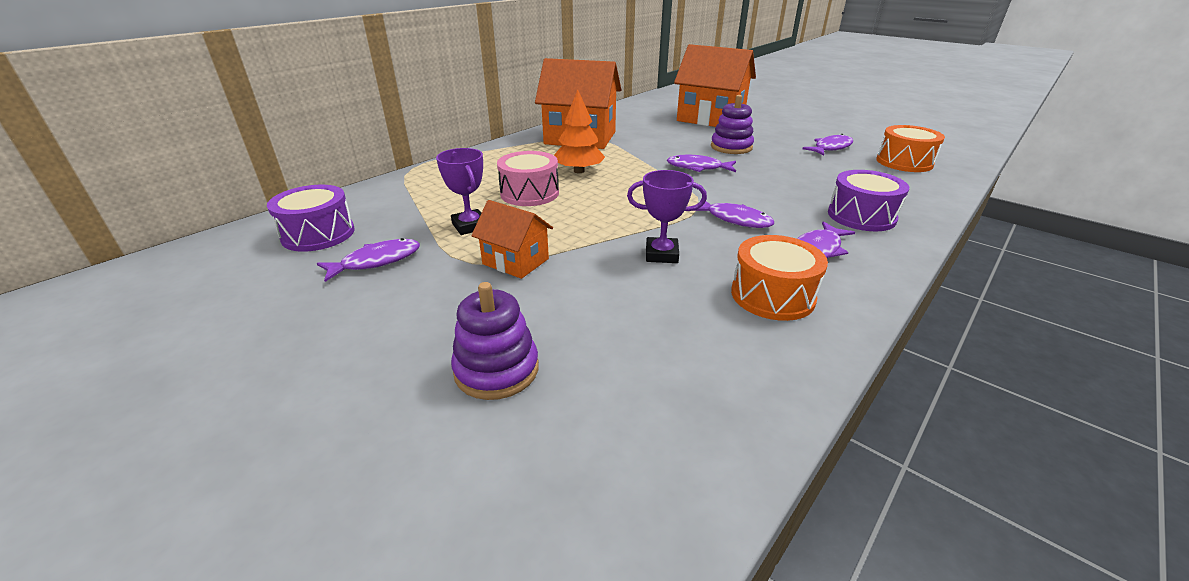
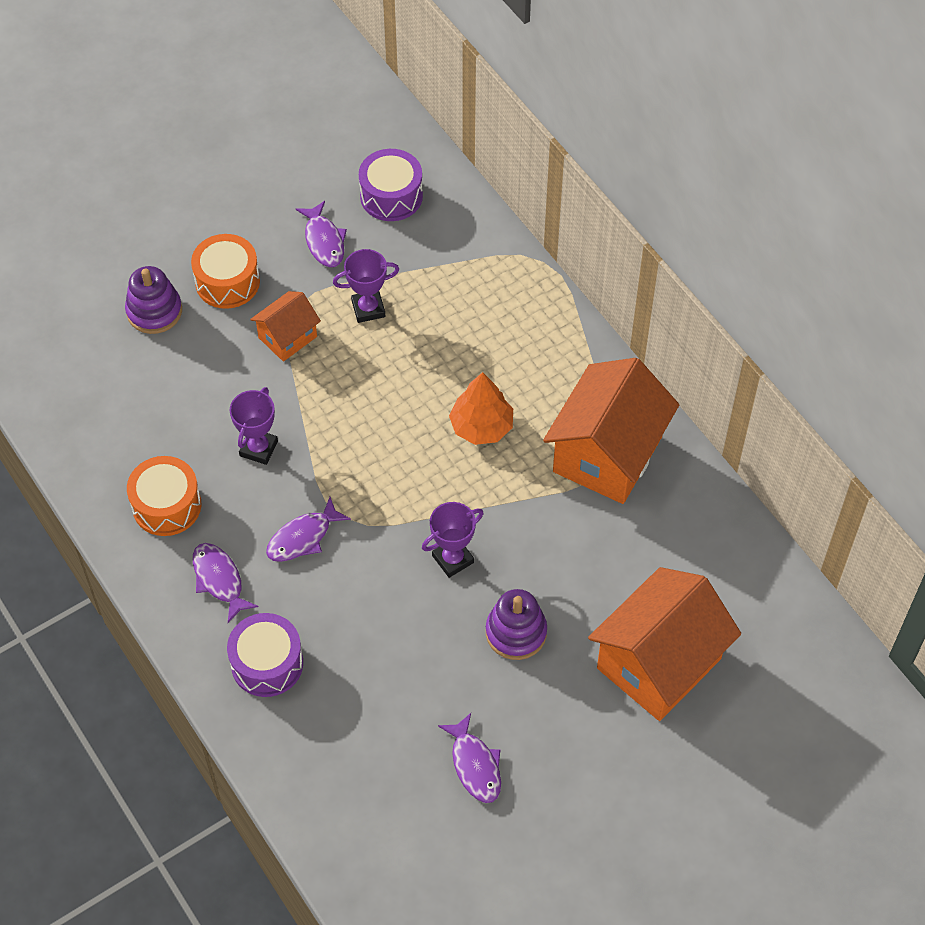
camera: 105 degrees right, 25 degrees up
pink drum [497,151,559,206] -> none
purple fish [667,155,736,172] -> purple trophy [422,502,484,578]
orange drum [876,125,945,172] -> orange drum moved to [191,234,260,309]

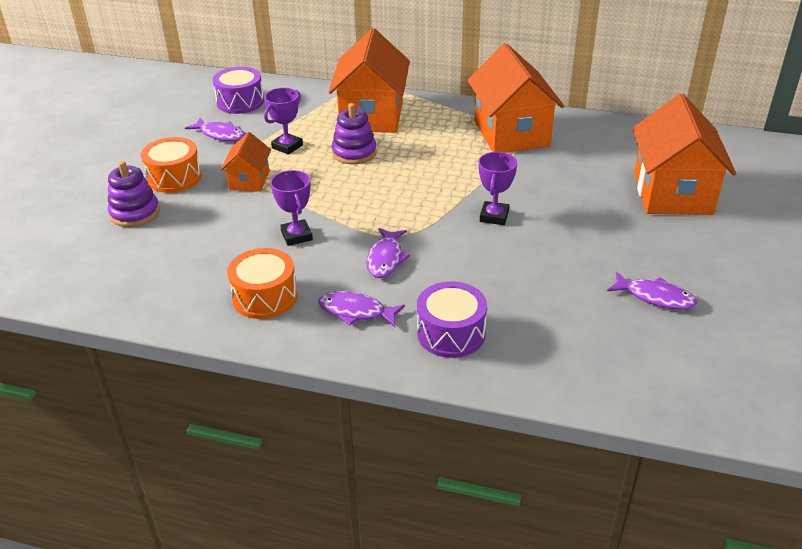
camera: 40 degrees left, 20 degrees down
orange tree [449,372,513,445] -> none
purple stacking toy [486,589,547,660] -> purple stacking toy moved to [332,103,377,165]
none -> orange house [328,28,410,133]

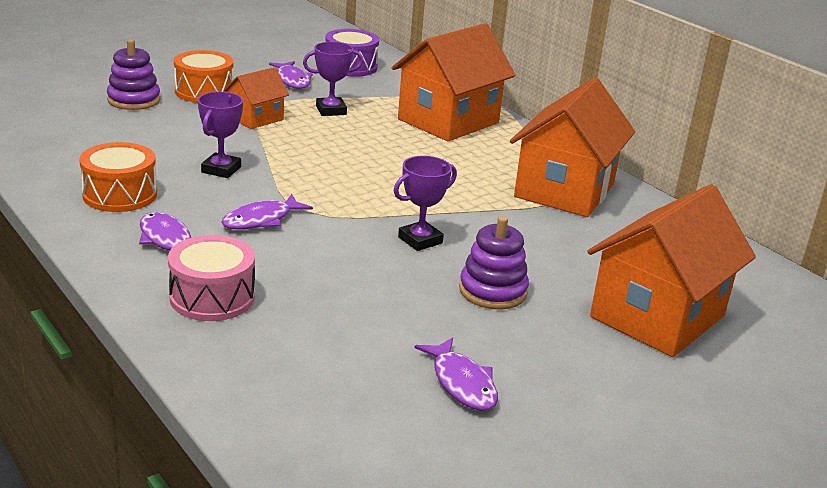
camera: 35 degrees right, 10 degrees down
purple stacking toy [332,103,377,165] -> purple stacking toy moved to [459,216,529,310]
purple drum [417,281,487,358] -> pink drum [168,235,255,321]

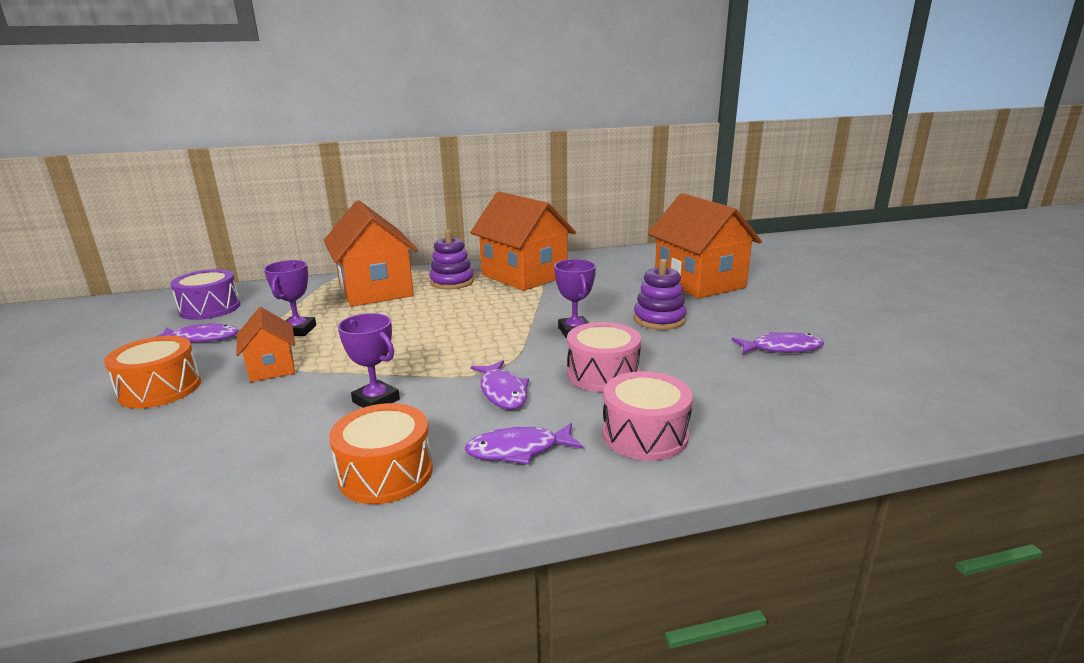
camera: 65 degrees left, 5 degrees down
purple stacking toy [107,39,160,110] -> purple stacking toy moved to [429,229,474,290]
none -> pink drum [567,322,641,392]

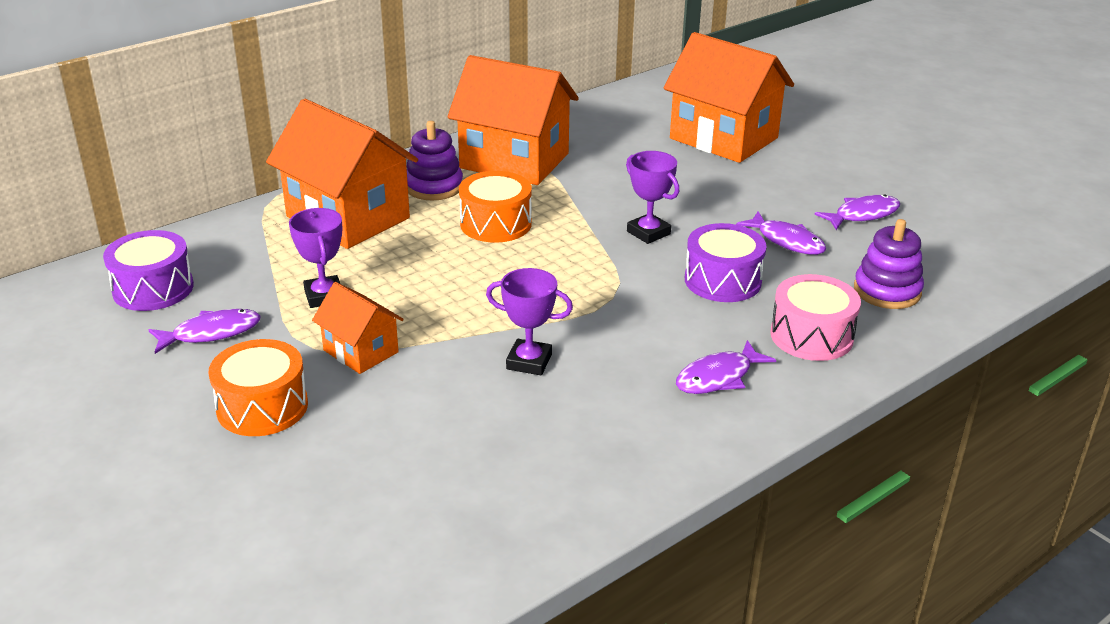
camera: 25 degrees left, 10 degrees up
orange drum [329,403,433,504] -> orange drum moved to [459,171,532,243]
purple fish [471,360,529,409] -> purple fish moved to [736,212,826,255]
pink drum [567,322,641,392] -> purple drum [685,223,767,302]
purple stacking toy [634,259,687,330] -> purple stacking toy moved to [854,219,924,309]

